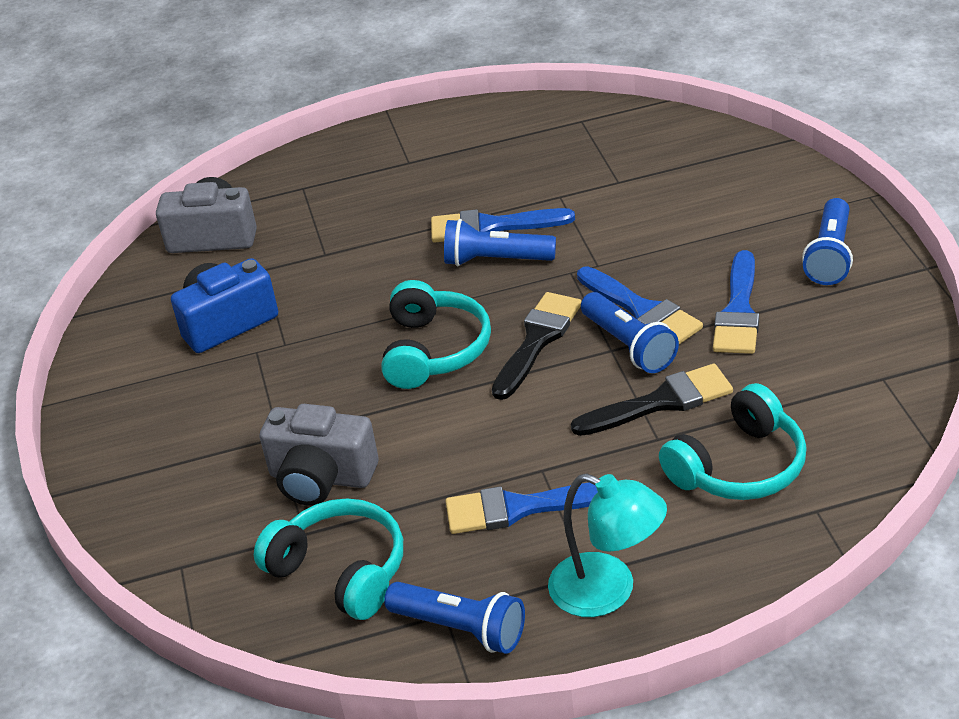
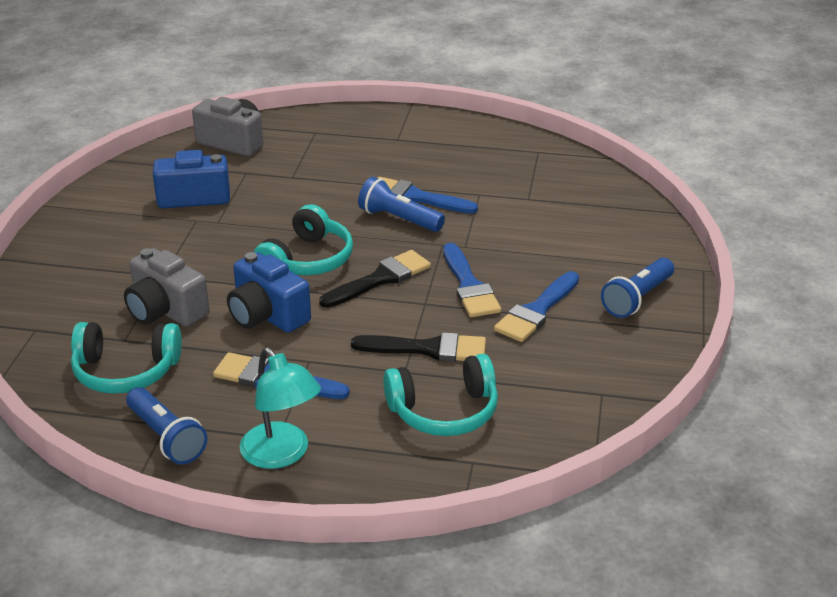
camera: 20 degrees right, 5 degrees down
turquoise headphones [254,498,403,620] -> turquoise headphones turned 120 degrees clockwise [71,322,182,394]
blue flashlight [581,292,679,373] -> none
none -> blue camera [227,252,311,333]

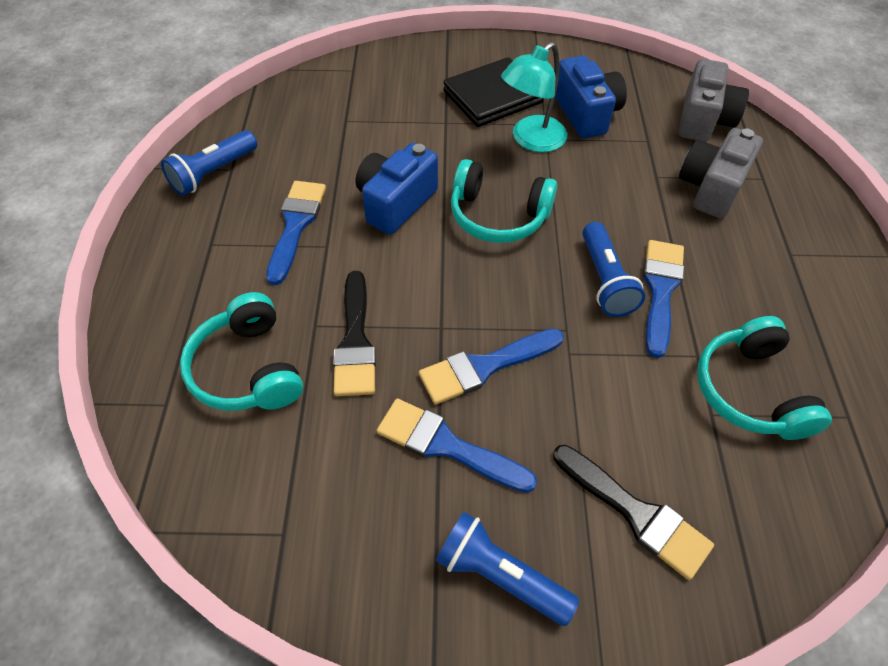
camera: 80 degrees right, 20 degrees up
turquoise headphones [71,322,182,394] -> turquoise headphones moved to [697,316,832,440]
grey camera [124,248,209,327] -> grey camera moved to [679,128,763,218]
turquoise lamp [240,347,321,469] -> turquoise lamp moved to [501,42,568,152]
black brush [319,250,431,308] -> black brush moved to [553,445,714,580]
blue flashlight [358,177,445,232] -> blue flashlight turned 150 degrees clockwise [582,222,645,317]
none -> black wallet [443,57,544,127]

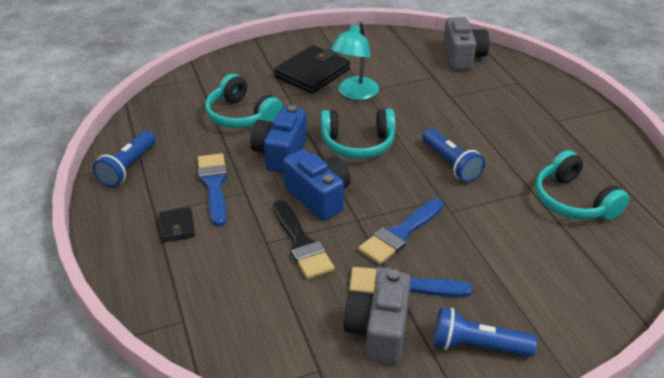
camera: 20 degrees left, 15 degrees down
turquoise headphones [180,292,303,411] -> turquoise headphones moved to [205,74,283,128]
black brush [553,445,714,580] -> none
blue camera [555,56,627,138] -> blue camera moved to [283,149,351,220]
blue brush [643,240,684,358] -> none
grey camera [679,128,763,218] -> grey camera moved to [343,270,411,364]
none -> black wallet [159,207,195,242]

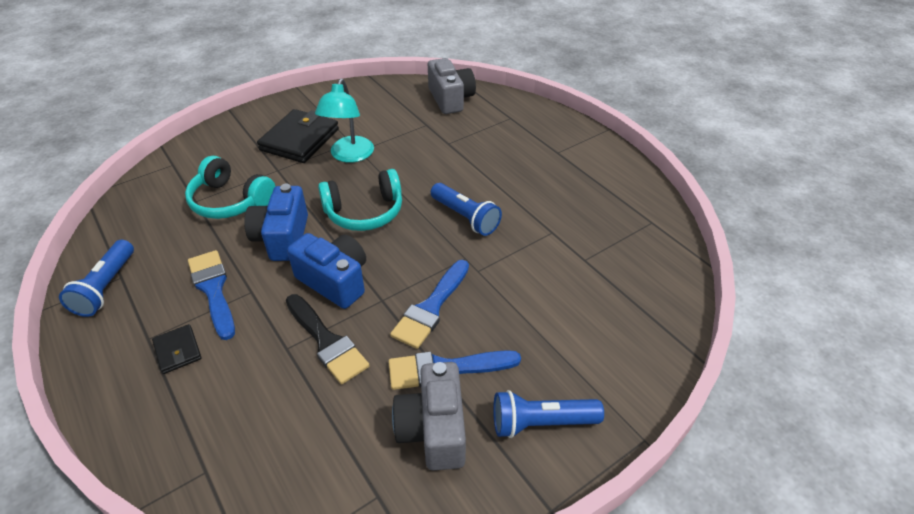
camera: 15 degrees left, 5 degrees up
turquoise headphones [535,150,629,220] -> none

